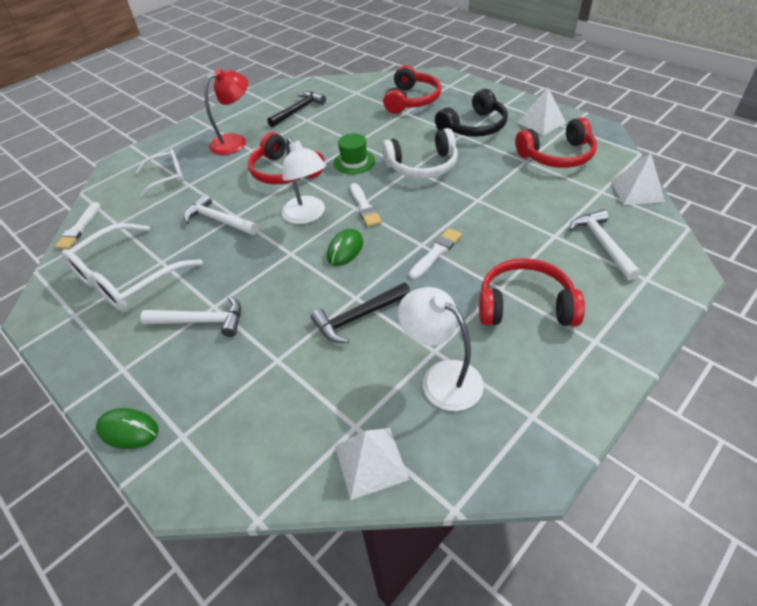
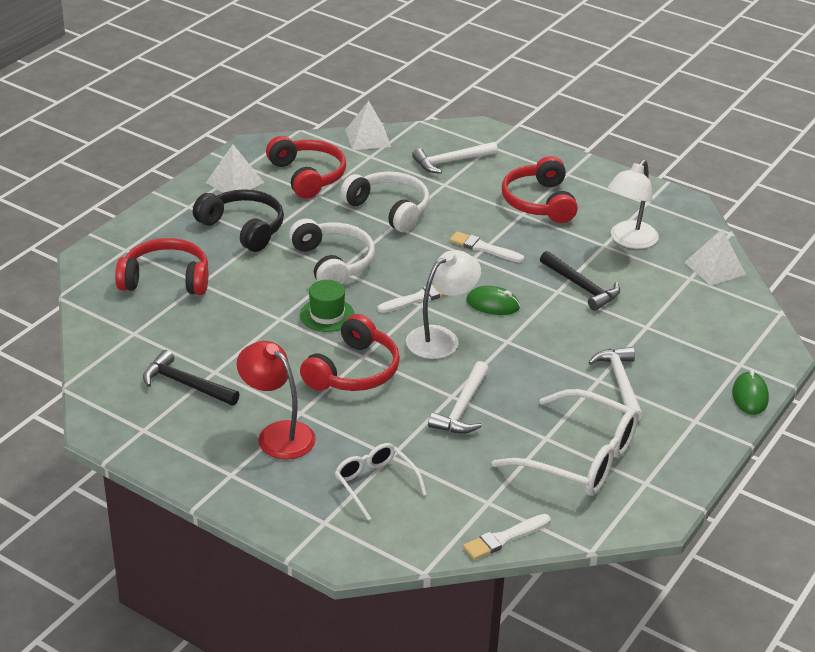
camera: 105 degrees left, 10 degrees down
white brush [55,202,100,249] -> white brush turned 150 degrees clockwise [463,514,551,560]
none -> white headphones [340,172,430,232]

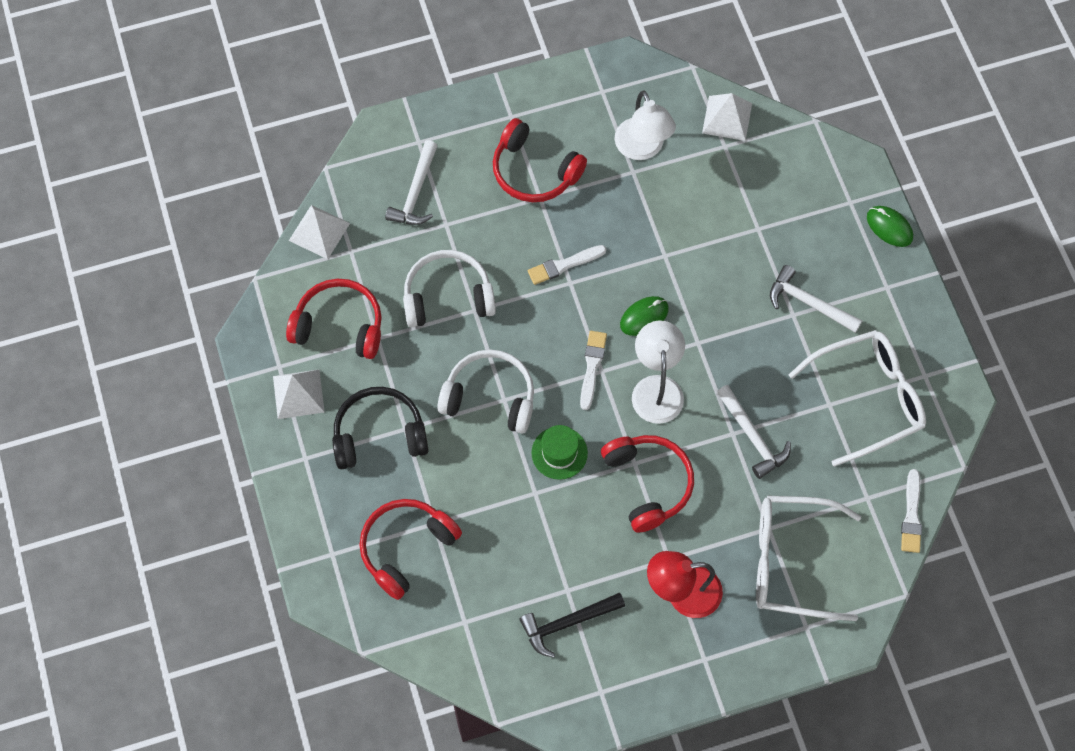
camera: 50 degrees left, 30 degrees up
white glasses [335,443,427,521] -> white glasses [756,495,861,621], size x1.74
black hammer [540,251,620,311] -> none

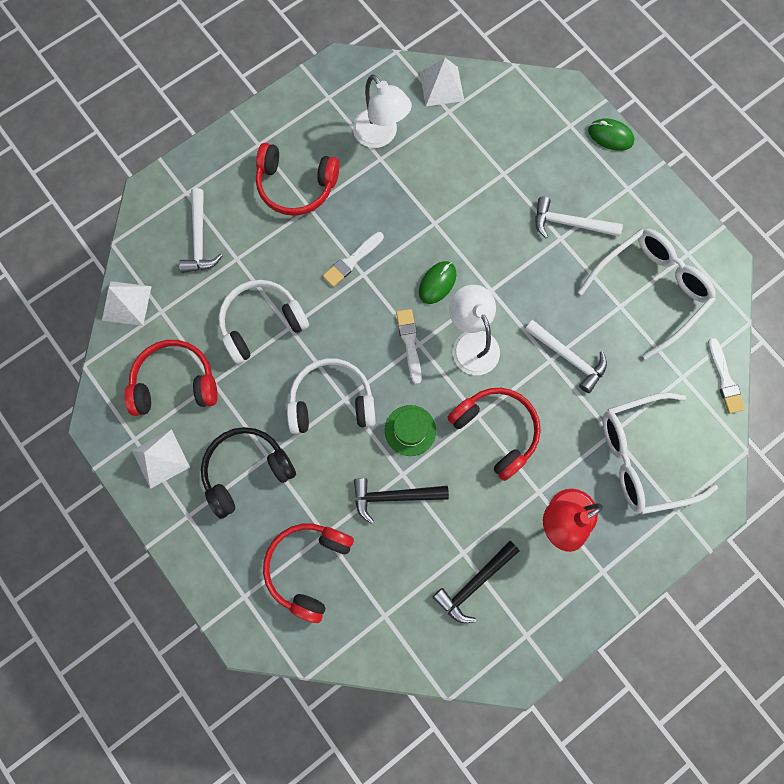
camera: 20 degrees left, 10 degrees up
none -> black hammer [354,478,449,524]

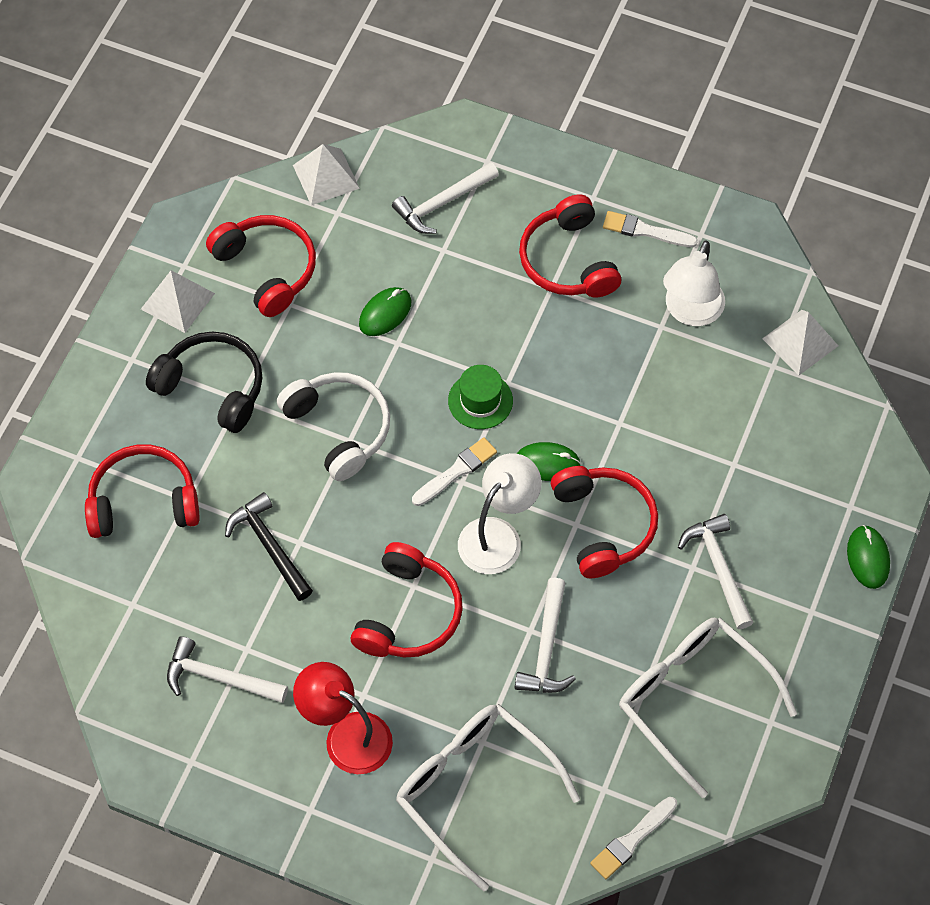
camera: 60 degrees right, 15 degrees down
white headphones [218,280,309,364] -> green mouse [359,287,412,336]
white brush [323,232,384,287] -> white brush moved to [603,211,698,247]
green hat [385,405,436,456] -> green hat moved to [448,365,513,429]
black hammer [432,541,520,623] -> white hammer [167,636,288,703]
white glasses [578,229,716,360] -> white glasses turned 150 degrees counterclockwise [619,618,797,798]
none -> red headphones [551,466,658,578]

